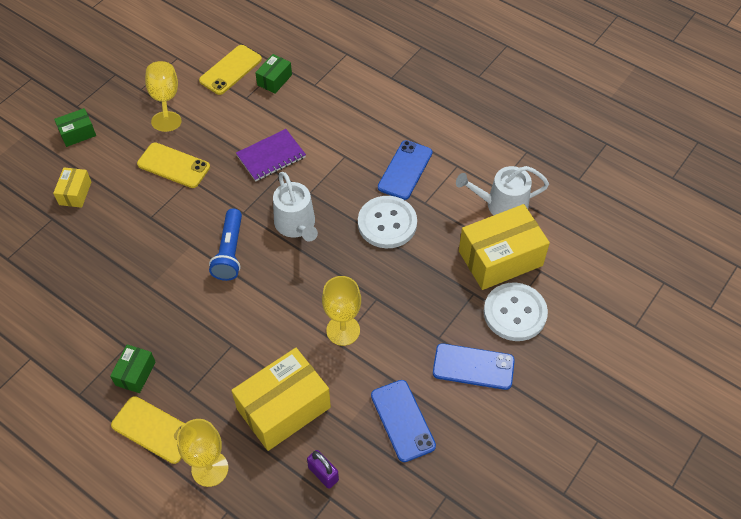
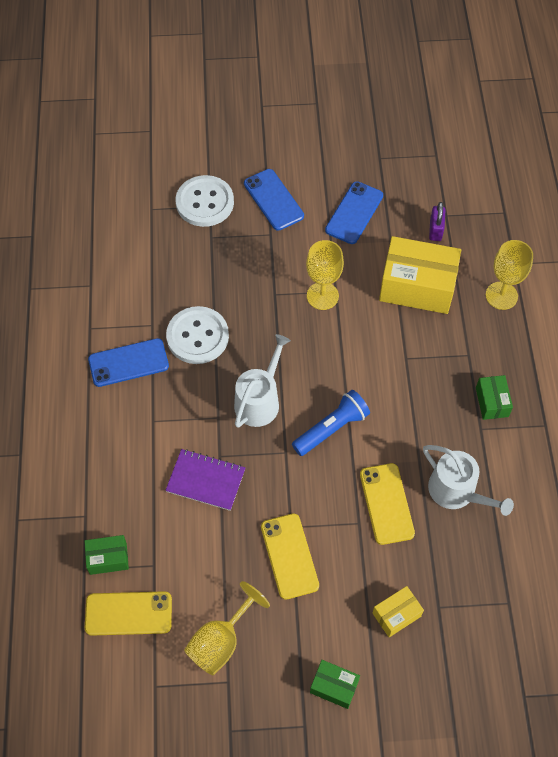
camera: 130 degrees left, 5 degrees up
green box [110,344,156,393] -> green box turned 75 degrees counterclockwise [476,375,513,420]
yellow phone [111,396,185,464] -> yellow phone moved to [360,463,415,545]
white watering can [456,166,549,215] -> white watering can moved to [423,445,514,516]
yellow box [459,204,550,290] -> none

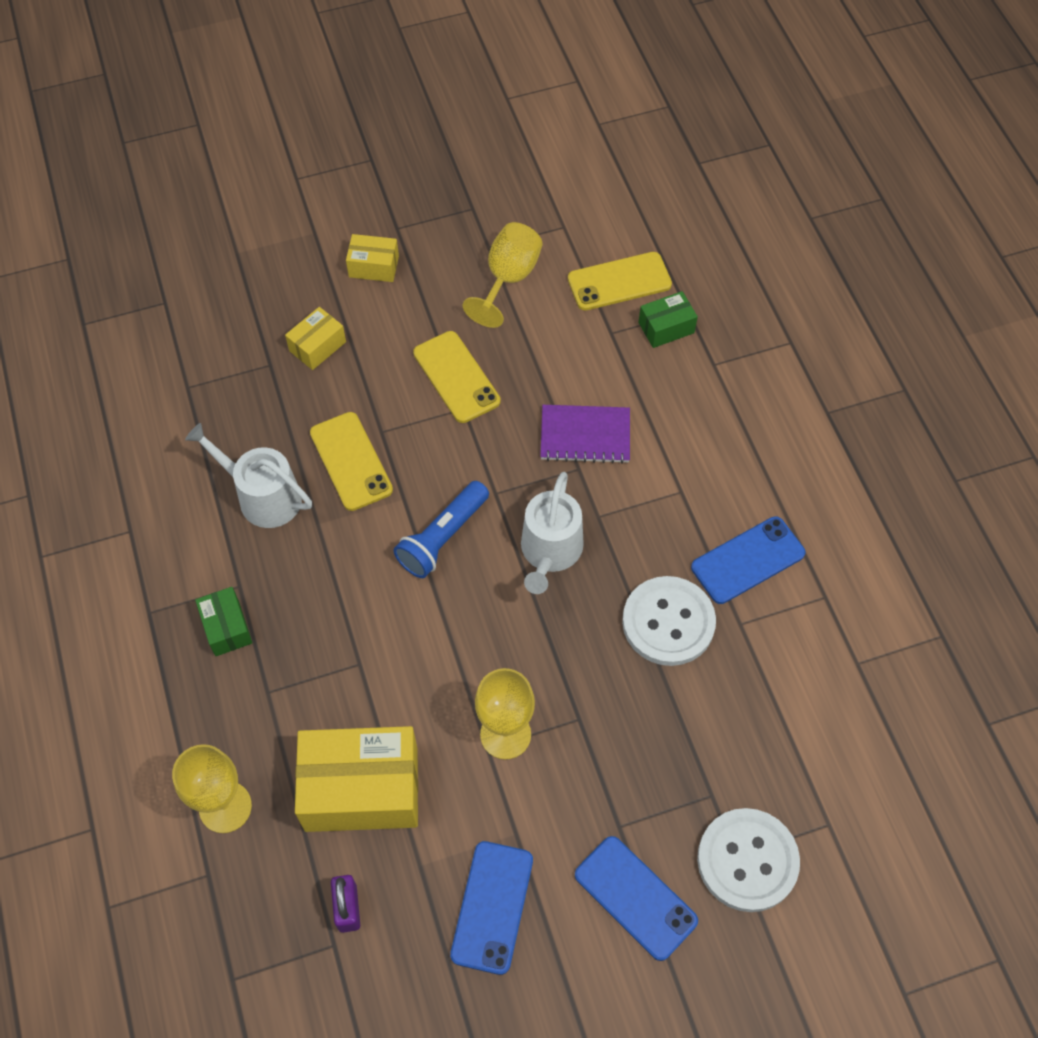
camera: 165 degrees right, 0 degrees up
green box [310,660,360,709] -> yellow box [346,234,399,282]

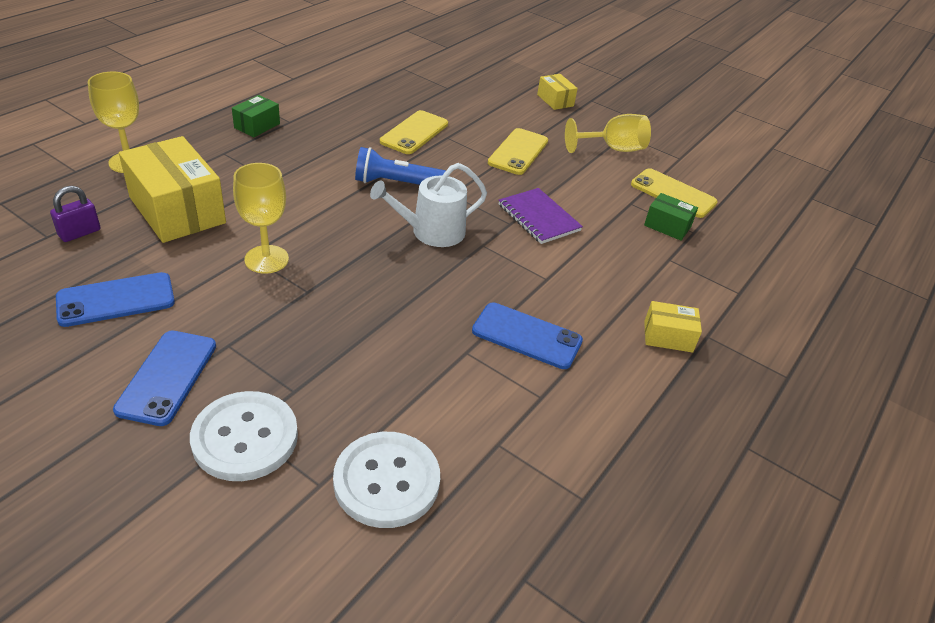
camera: 50 degrees right, 20 degrees down
white watering can [185,423,312,528] -> none
yellow box [285,307,346,370] -> yellow box moved to [644,301,702,353]
white button [622,576,716,666] -> white button moved to [333,432,440,528]

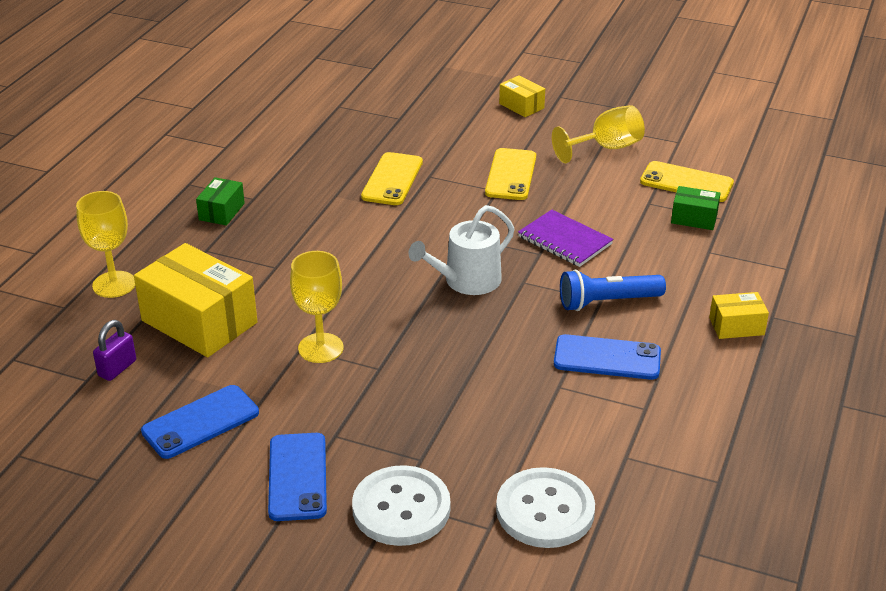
camera: 10 degrees left, 5 degrees down
blue flashlight [355,147,445,185] -> blue flashlight moved to [560,270,666,311]

